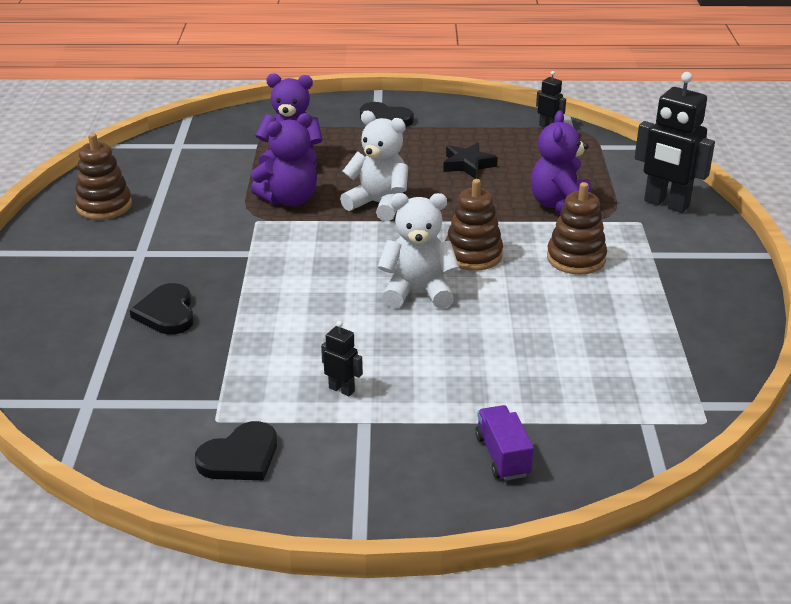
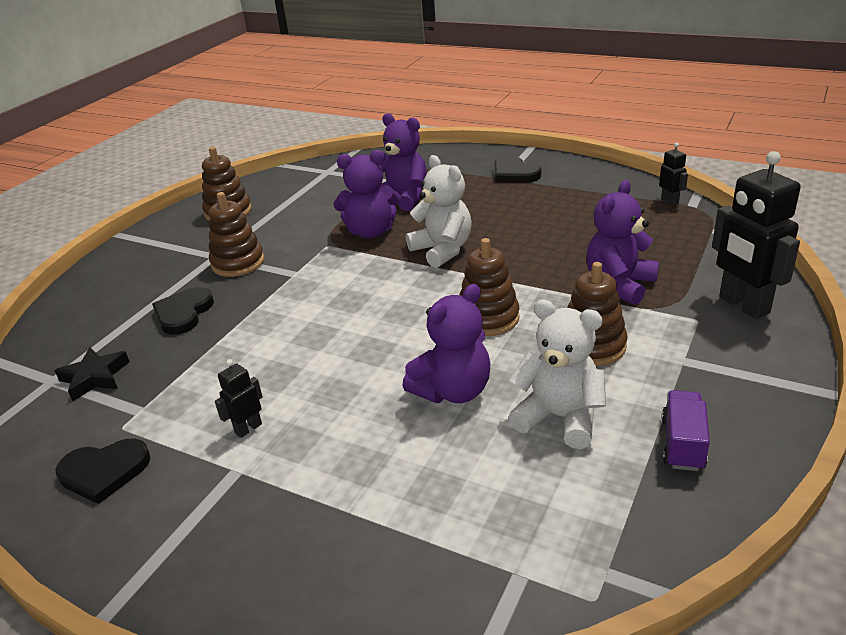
camera: 30 degrees right, 0 degrees up
black robot [321,321,363,396] -> black robot turned 105 degrees counterclockwise [215,359,263,438]
white teddy bear [378,193,459,308] -> white teddy bear moved to [508,299,606,449]
black star [443,143,498,179] -> black star moved to [54,347,130,401]
purple truck [475,405,534,481] -> purple truck moved to [662,390,710,471]
none -> brown stacking toy [209,192,264,277]
none -> purple teddy bear [403,284,491,403]

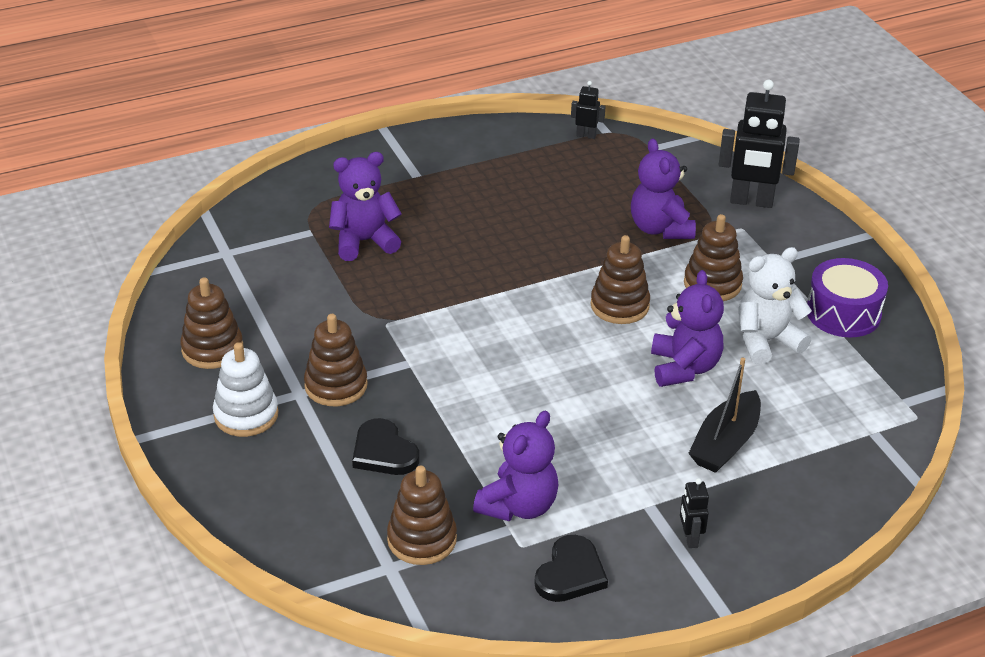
camera: 55 degrees left, 5 degrees up
black star [54,347,130,401] -> brown stacking toy [387,465,457,565]
black robot [215,359,263,438] -> black robot moved to [680,478,709,548]
purple teddy bear [333,150,400,238] -> purple teddy bear moved to [473,411,559,521]
white teddy bear [406,155,472,268] -> none
black heart [494,155,542,183] -> none
purple truck [662,390,710,471] -> purple drum [807,258,888,337]
none -> white stacking toy [213,342,278,437]
none -> black boat [688,357,761,473]

